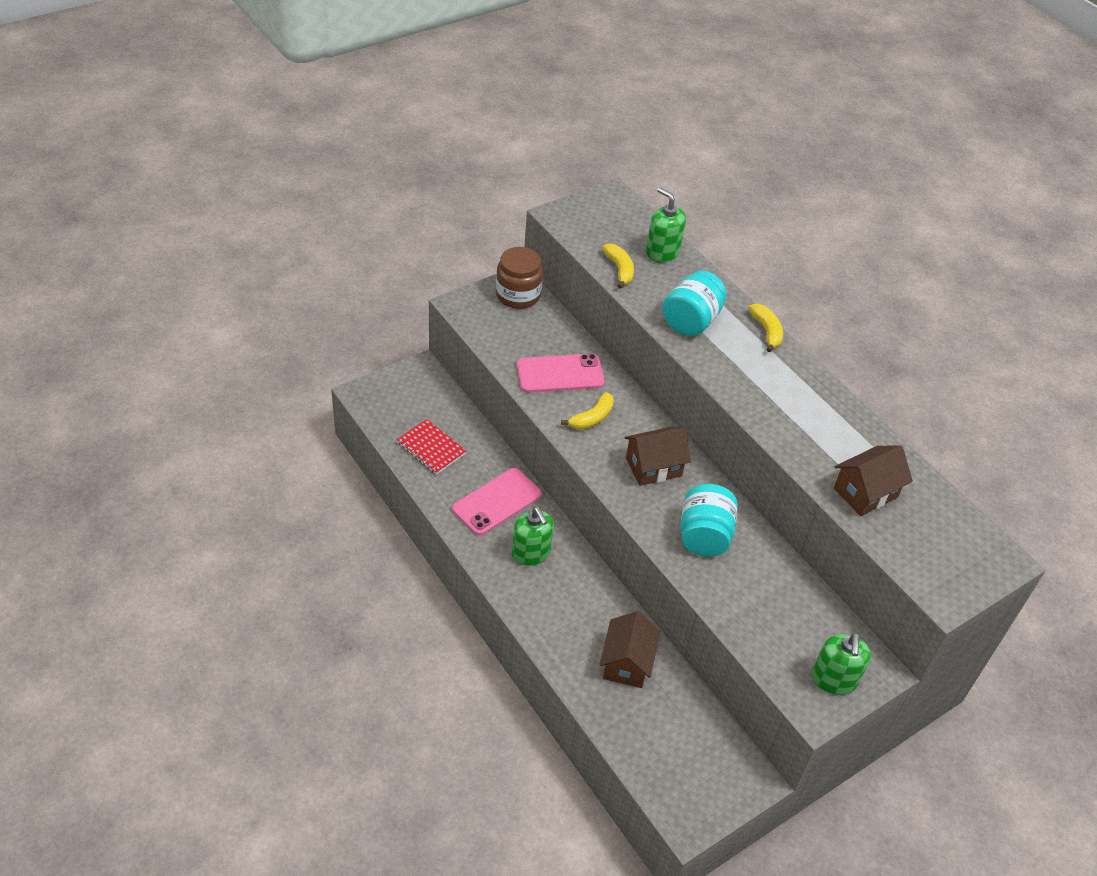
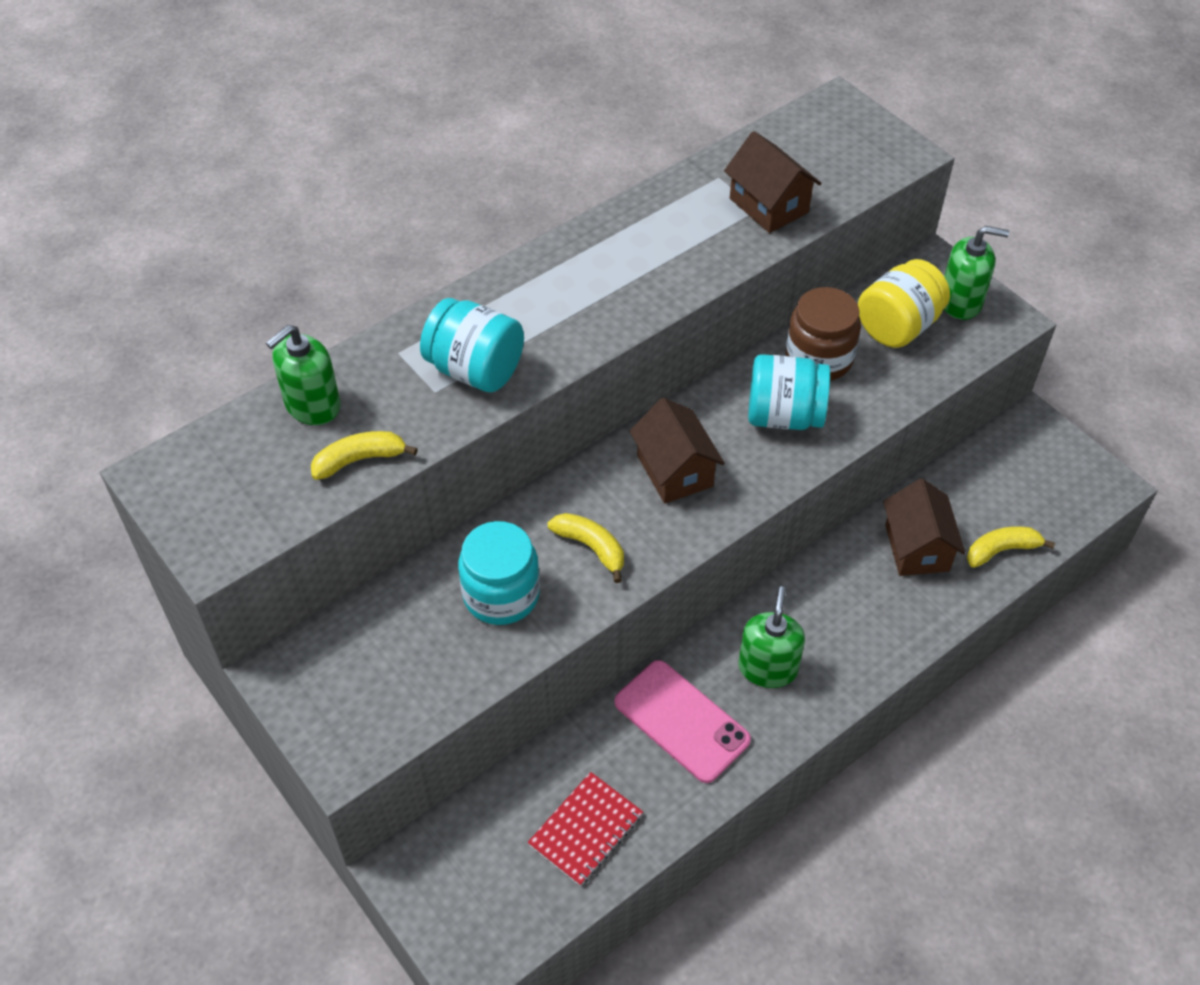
camera: 90 degrees left, 5 degrees up
brown jar [496,247,543,309] -> brown jar moved to [786,287,861,381]
green soap dispenser [512,507,554,566] -> green soap dispenser turned 45 degrees counterclockwise [739,586,805,688]
pink phone [517,354,605,393] -> turquoise jar [458,521,540,625]
brown house [600,611,660,688] -> brown house turned 75 degrees clockwise [883,478,965,576]
yellow banana [748,304,783,353] -> yellow banana moved to [967,526,1055,568]
none -> yellow jar [858,259,950,348]

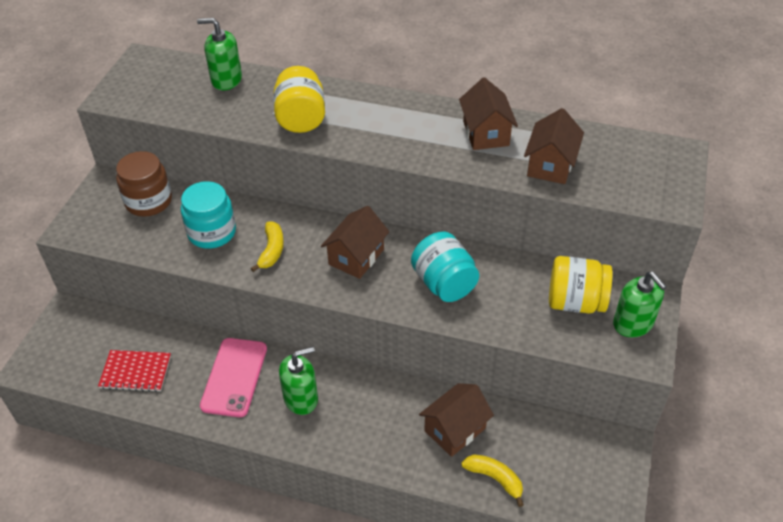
camera: 55 degrees right, 5 degrees down
yellow banana [311,431,417,480] -> none
turquoise jar [420,298,524,393] -> yellow jar [273,66,325,133]
brown jar [786,287,861,381] -> brown jar moved to [116,151,172,217]
none -> brown house [459,77,518,150]

